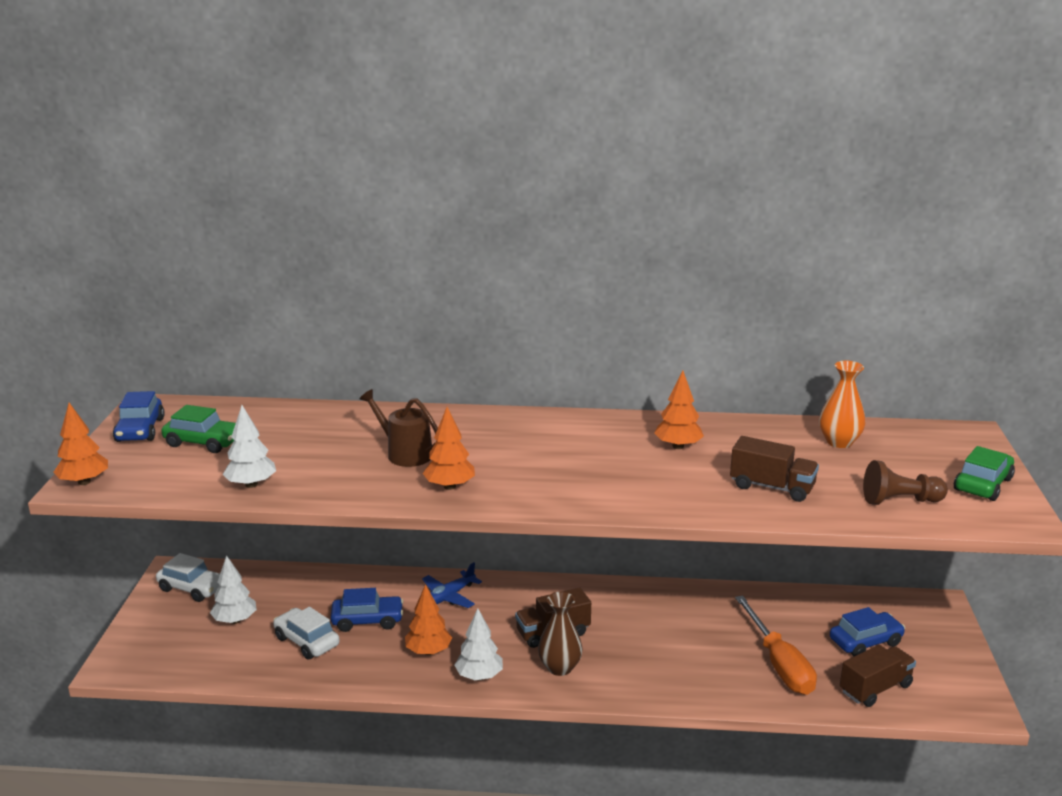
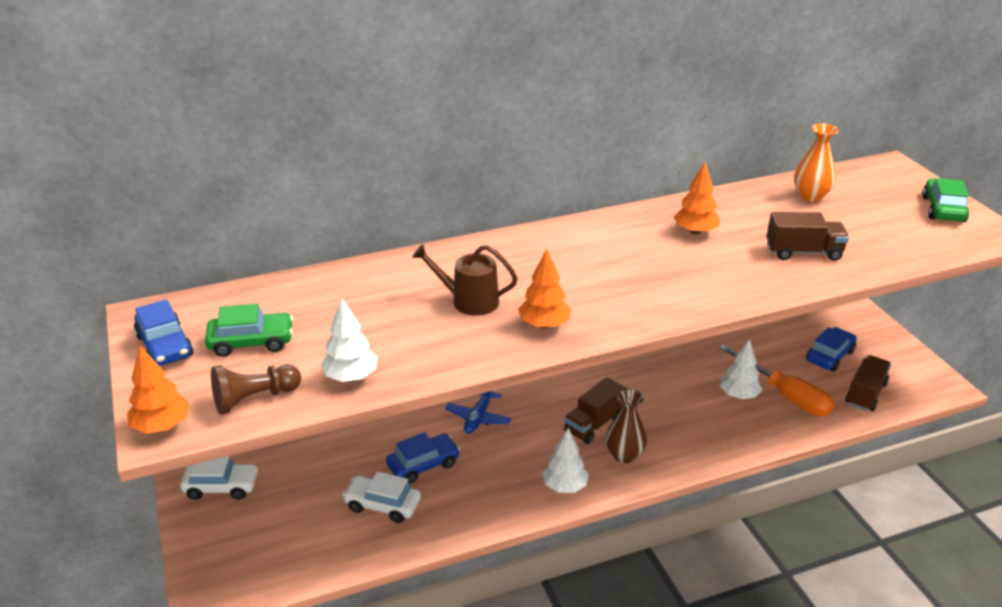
camera: 25 degrees left, 10 degrees up
white tree [210,555,257,624] -> white tree moved to [720,339,762,399]
orange tree [405,584,452,655] -> none
brown pawn [863,460,948,505] -> brown pawn moved to [211,364,301,415]

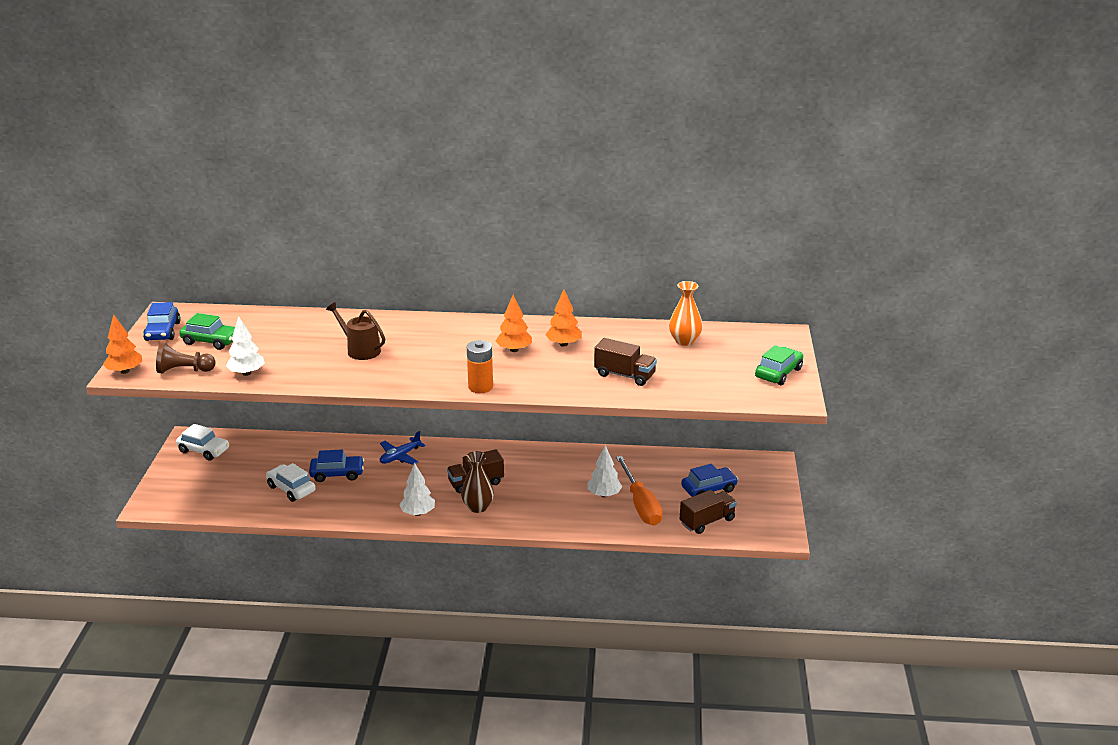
camera: 25 degrees right, 5 degrees down
orange tree [518,249,571,329] -> orange tree moved to [496,295,532,352]
none -> orange battery [467,340,493,393]

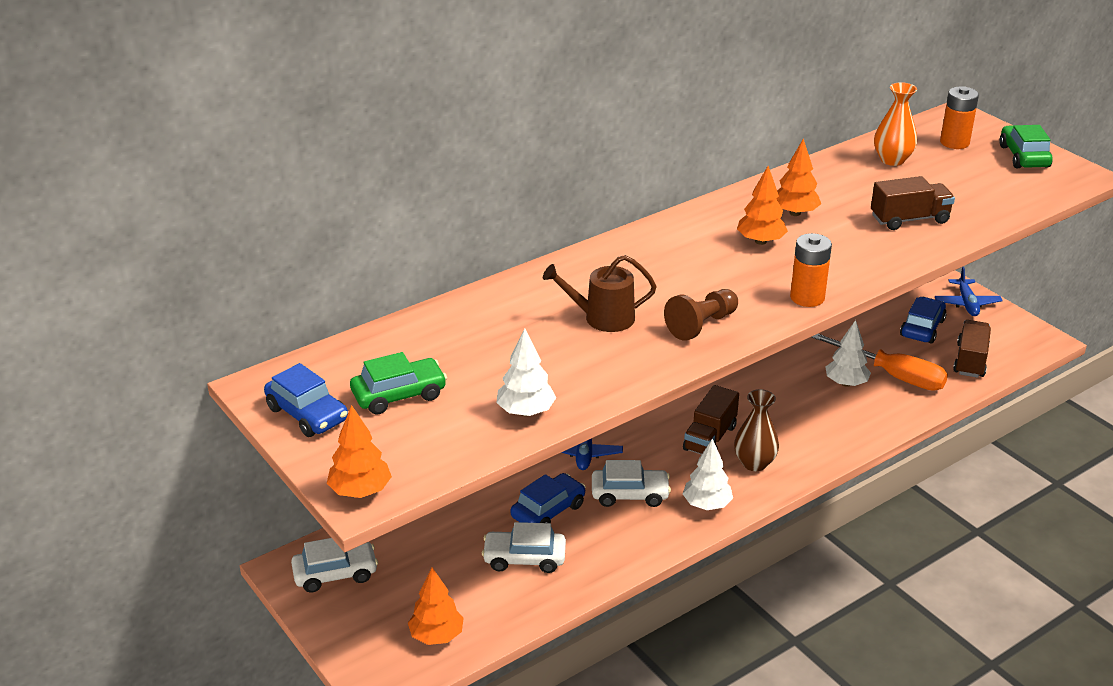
camera: 40 degrees left, 5 degrees up
brown pawn [156,342,215,374] -> brown pawn moved to [664,289,738,341]
none -> orange tree [408,568,464,645]
none -> white car [592,460,671,507]
none -> blue plane [935,267,1003,316]
none -> orange battery [940,86,979,149]

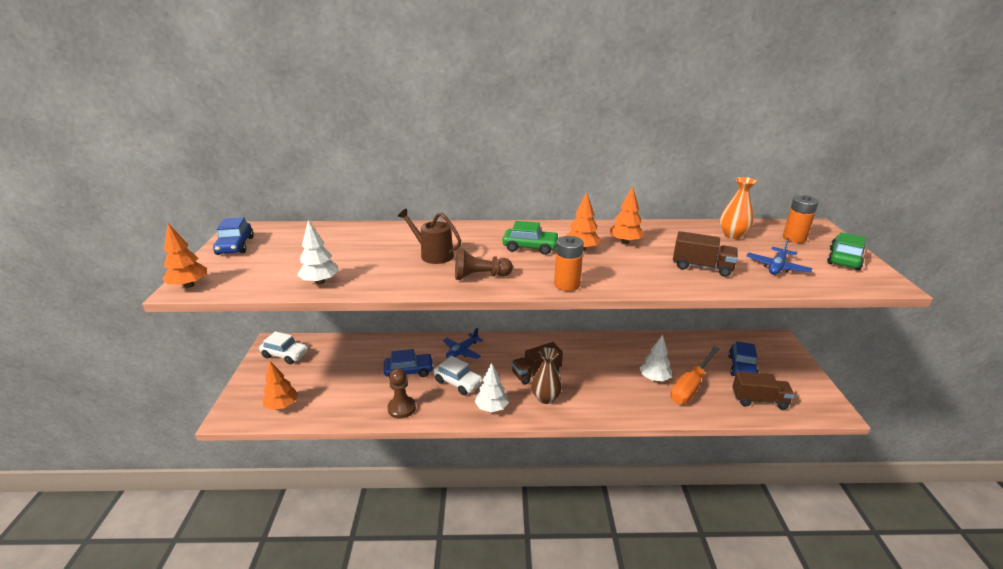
camera: 35 degrees right, 5 degrees down
green car [350,352,447,415] -> green car moved to [502,221,560,255]
white car [482,522,566,573] -> none
orange screwdriver [812,334,948,391] -> orange screwdriver turned 60 degrees clockwise [670,346,720,404]
blue car [900,297,947,344] -> blue car turned 135 degrees clockwise [728,341,759,376]
blue plane [935,267,1003,316] -> blue plane moved to [746,238,812,275]
brown truck [953,320,991,378] -> brown truck turned 45 degrees clockwise [732,371,794,410]
none -> brown pawn [387,368,416,419]

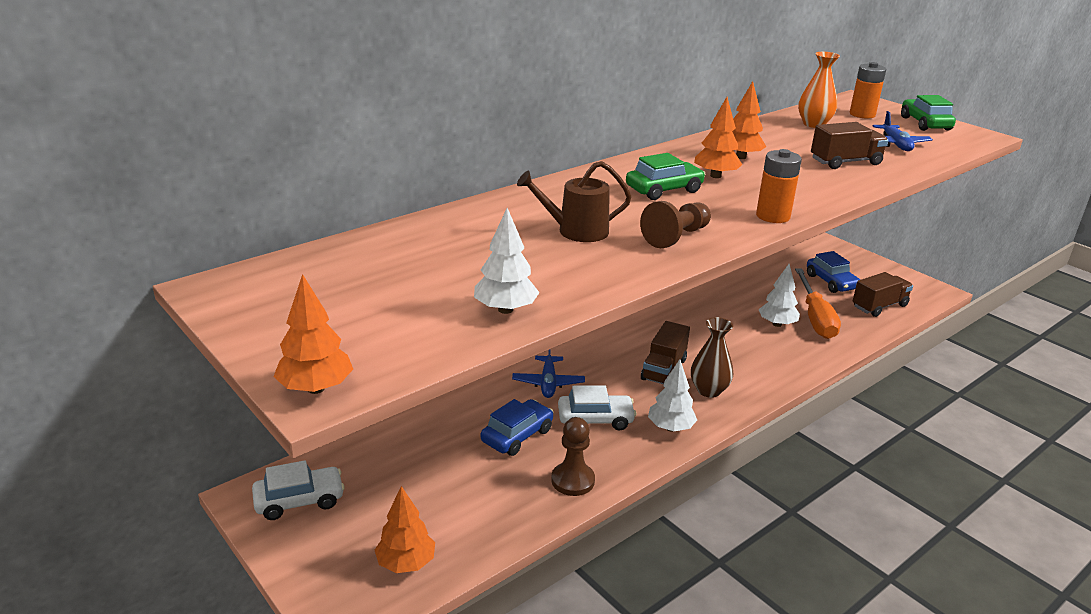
camera: 40 degrees left, 0 degrees up
blue car [213,217,254,255] -> none

